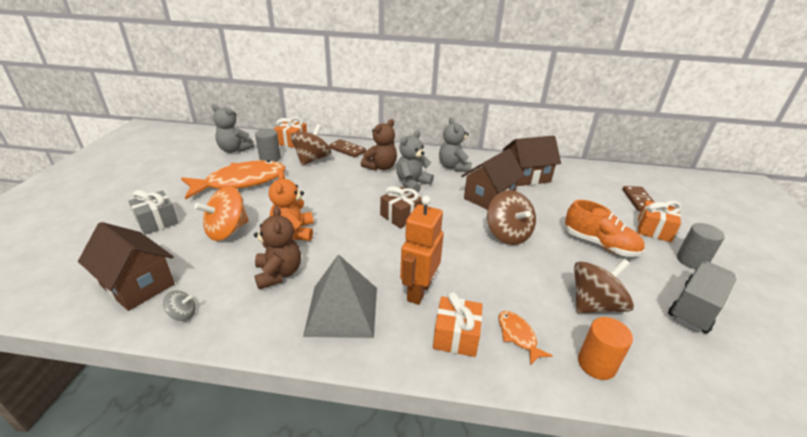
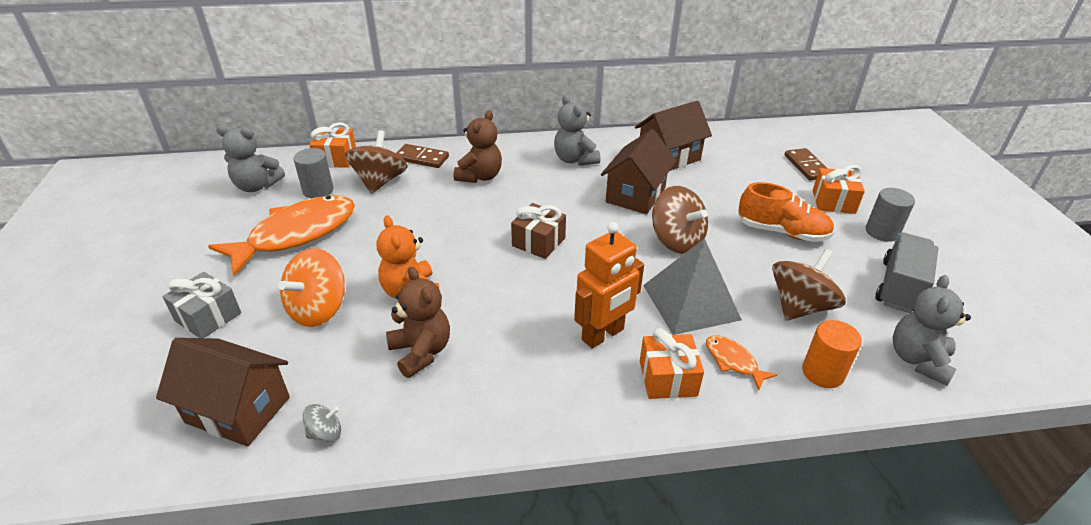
camera: 15 degrees left, 5 degrees up
grey pyramid [303,254,377,338] -> grey pyramid moved to [643,238,742,335]
grey teddy bear [396,130,434,193] -> grey teddy bear moved to [893,275,971,386]
orange robot [400,196,444,305] -> orange robot turned 135 degrees counterclockwise [574,222,644,349]

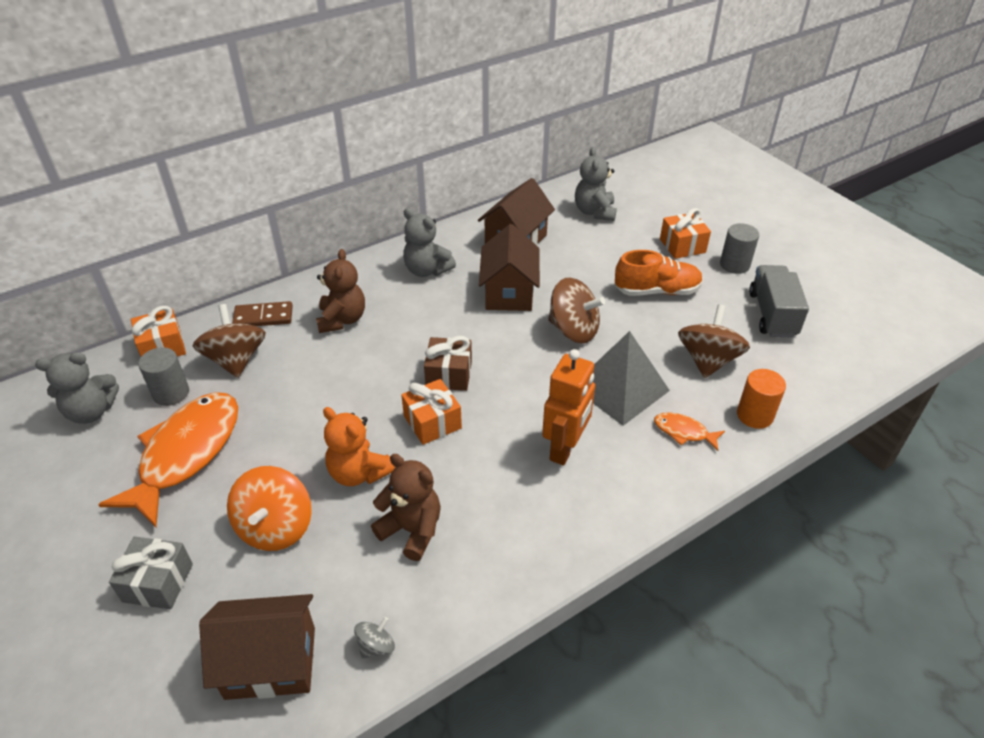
camera: 25 degrees left, 5 degrees up
orange gift [640,328,704,399] -> orange gift moved to [401,379,462,445]
brown domino [784,148,828,181] -> none
grey teddy bear [893,275,971,386] -> grey teddy bear moved to [575,147,617,221]

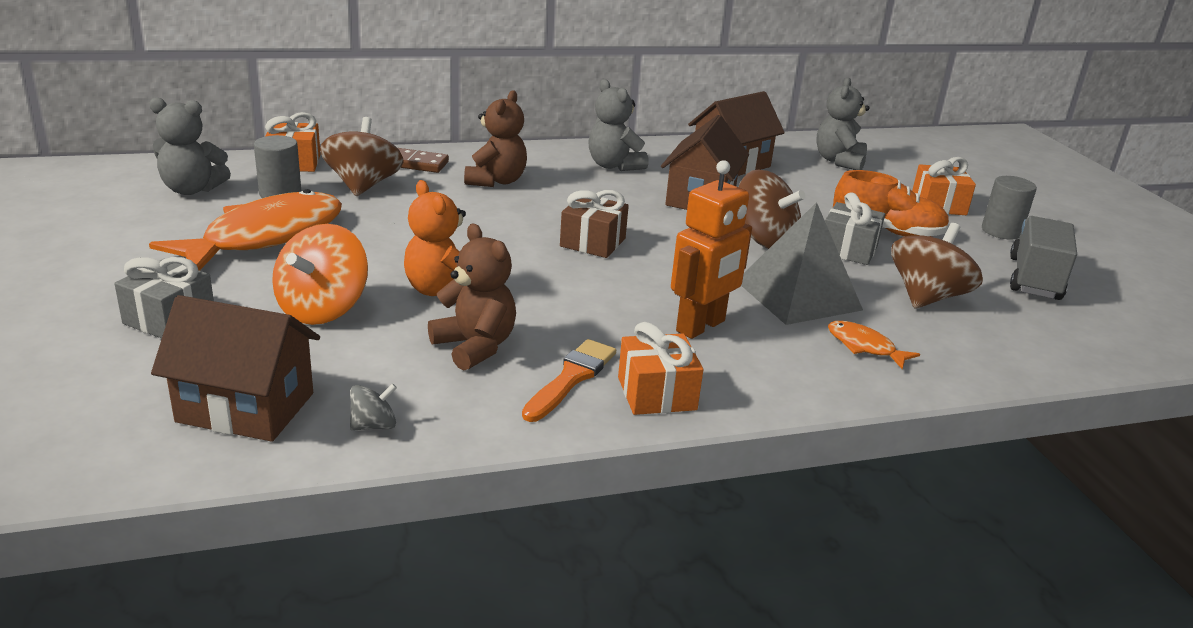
camera: 15 degrees right, 15 degrees down
orange gift [401,379,462,445] -> orange gift moved to [618,322,703,415]
orange cylinder [737,369,786,429] -> none
none -> orange brush [522,339,616,422]
none -> grey gift [825,192,885,265]

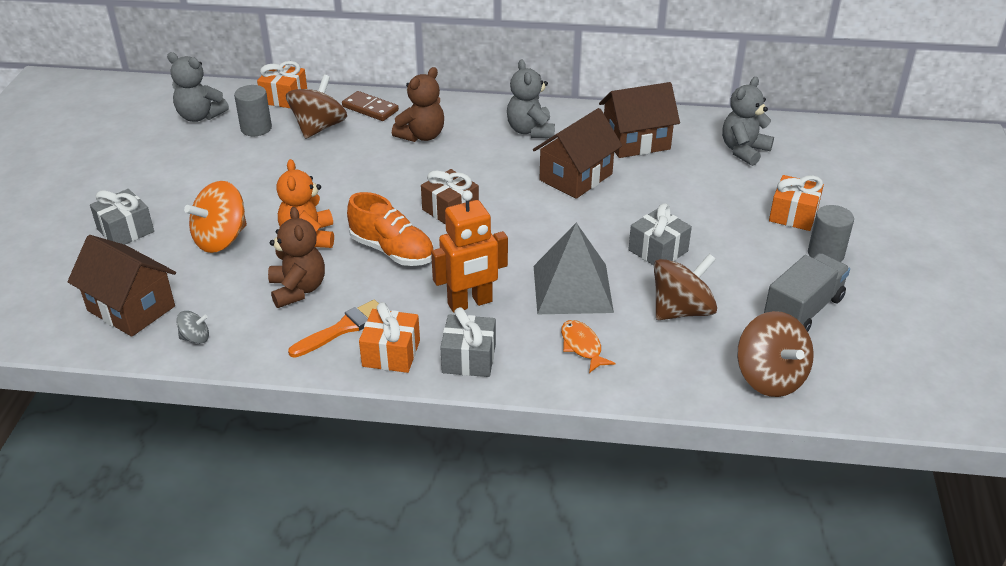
camera: 25 degrees right, 10 degrees up
orange fish [149,189,342,271] -> none
brown spinning top [738,170,806,249] -> brown spinning top moved to [737,311,814,397]
orange shoe [833,170,950,237] -> orange shoe moved to [347,192,434,266]
none -> grey gift [440,307,496,377]

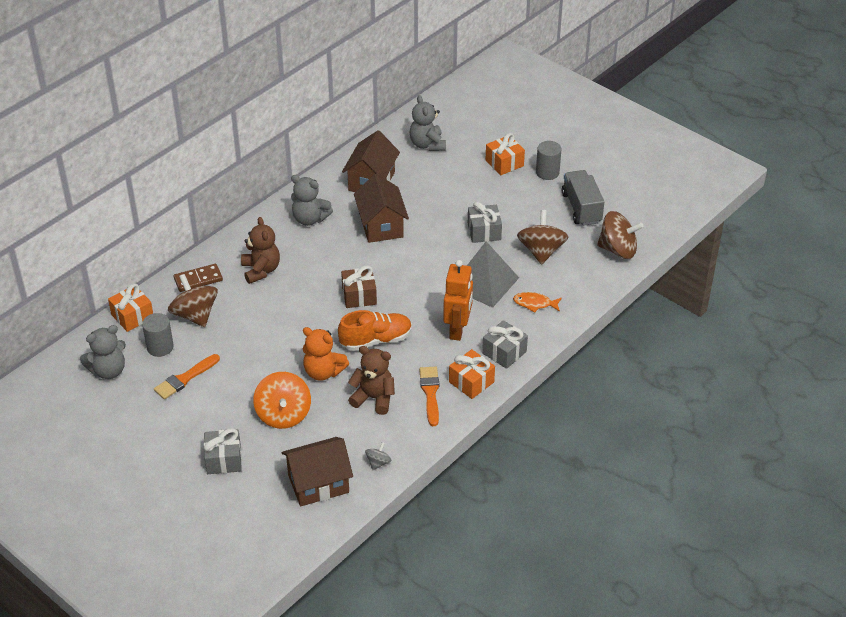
camera: 55 degrees left, 5 degrees up
none -> orange brush [154,354,220,399]

